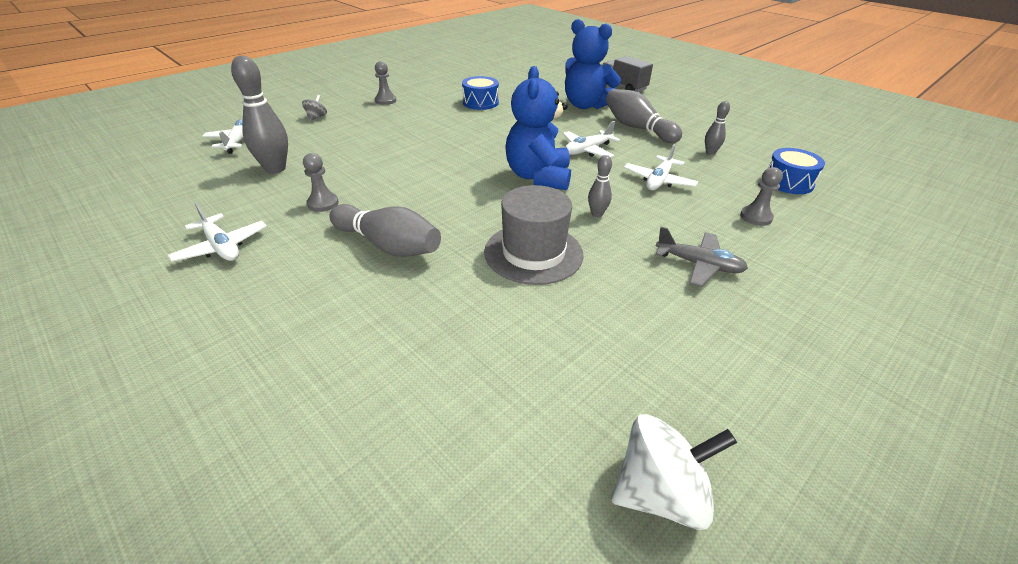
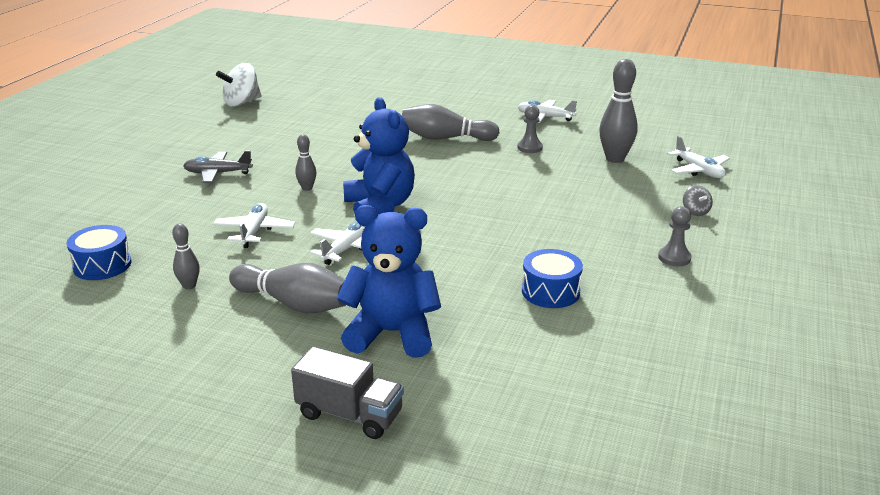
camera: 155 degrees right, 10 degrees down
grey hat [484,185,583,285] -> none
grey pawn [740,167,783,226] -> none

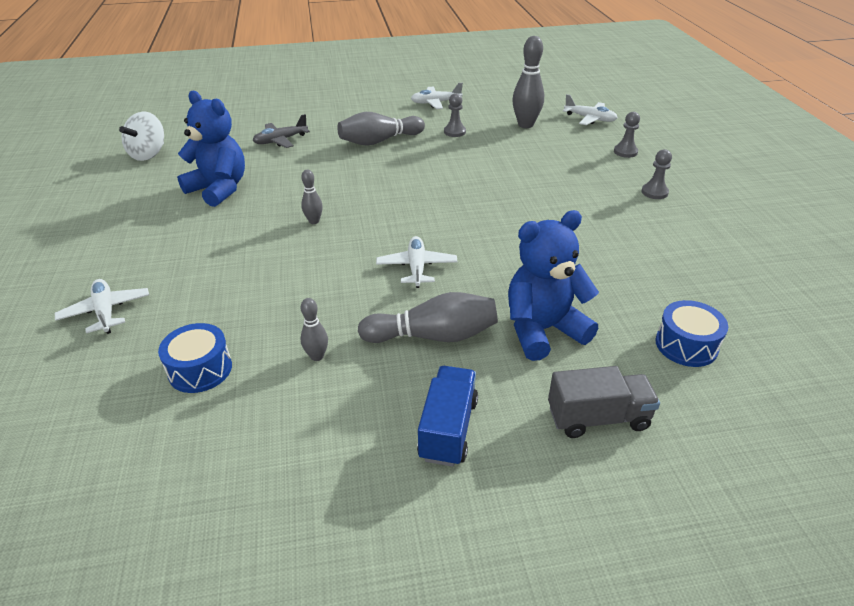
camera: 30 degrees left, 10 degrees up
grey plane [183,150,253,183] -> grey plane moved to [252,114,310,148]
white plane [213,203,295,248] -> white plane moved to [55,279,149,334]
blue teddy bear [343,97,415,214] -> blue teddy bear moved to [177,91,245,207]
blue drum [522,249,583,308] -> blue drum moved to [656,300,728,367]
grey spinning top [683,185,713,216] -> grey pawn [614,112,640,158]
none -> blue truck [417,366,478,467]

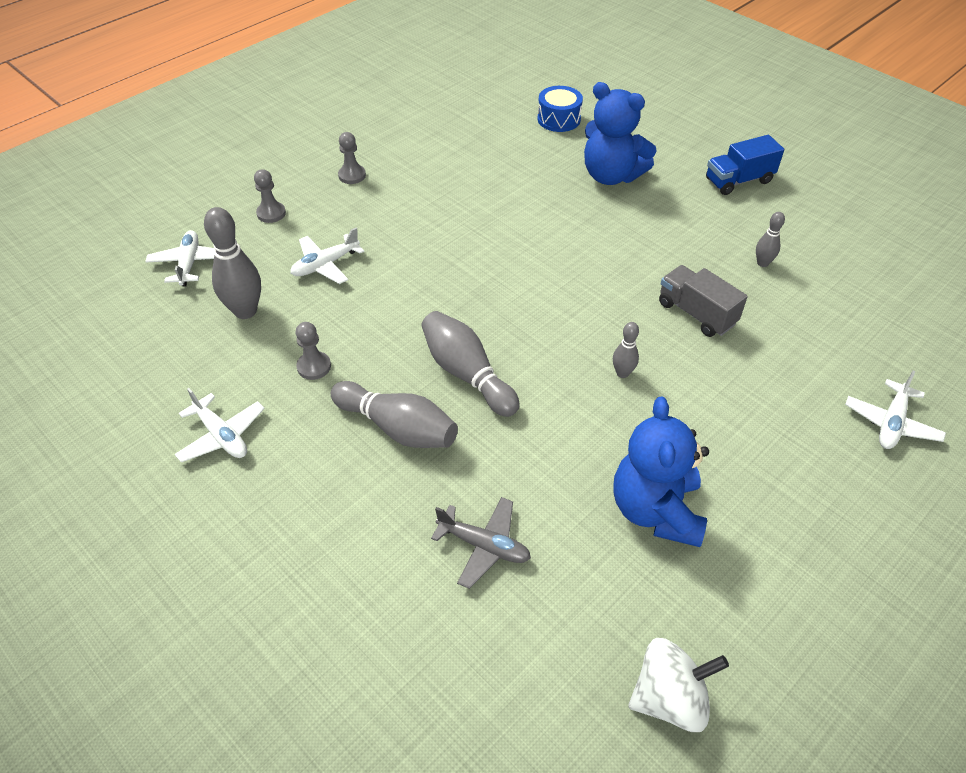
camera: 125 degrees left, 10 degrees up
blue drum [158,323,232,393] -> none
grey bowling pin [358,292,498,343] -> grey bowling pin moved to [421,311,520,417]
white plane [376,236,457,288] -> white plane moved to [290,227,364,284]
grey truck [548,366,660,438] -> grey truck moved to [659,265,748,337]

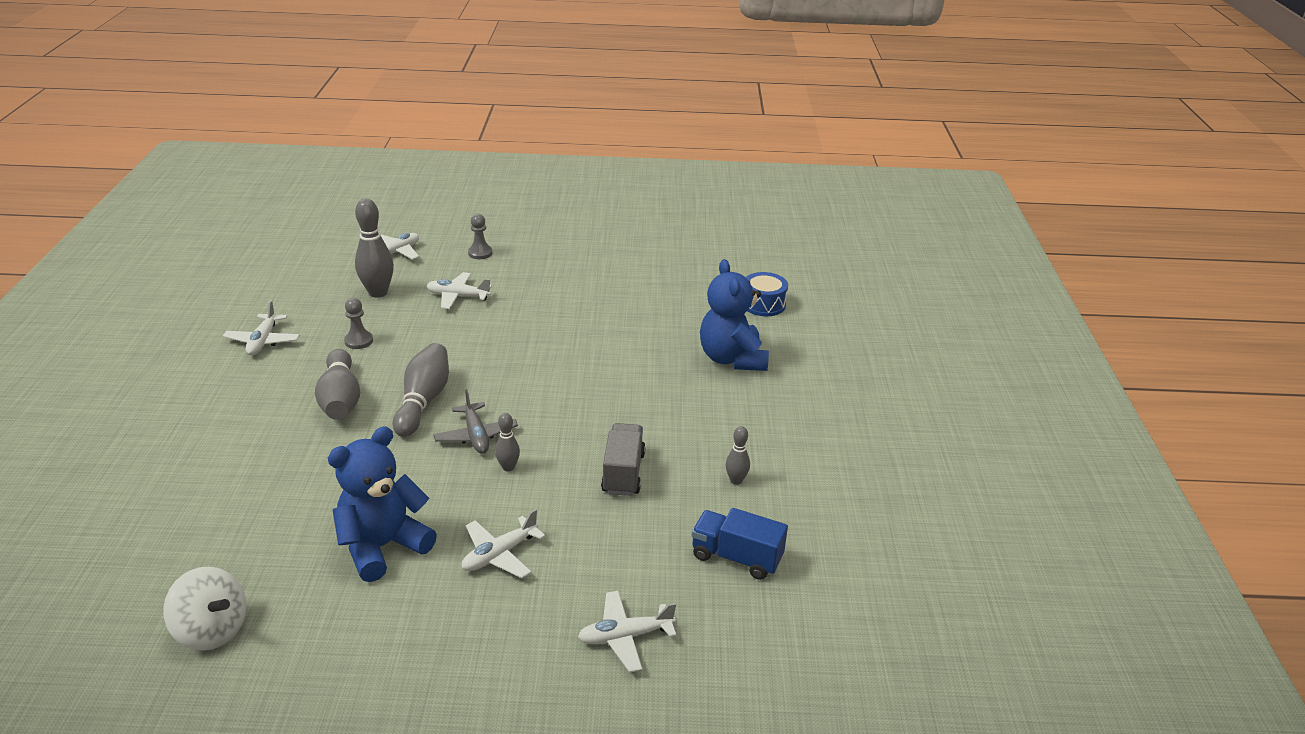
camera: 45 degrees right, 15 degrees down
grey pawn [338,132,366,184] -> none
grey plane [431,497,531,589] -> grey plane moved to [433,389,518,454]
blue truck [706,135,784,195] -> blue truck moved to [692,508,788,580]
none -> white plane [462,509,545,578]

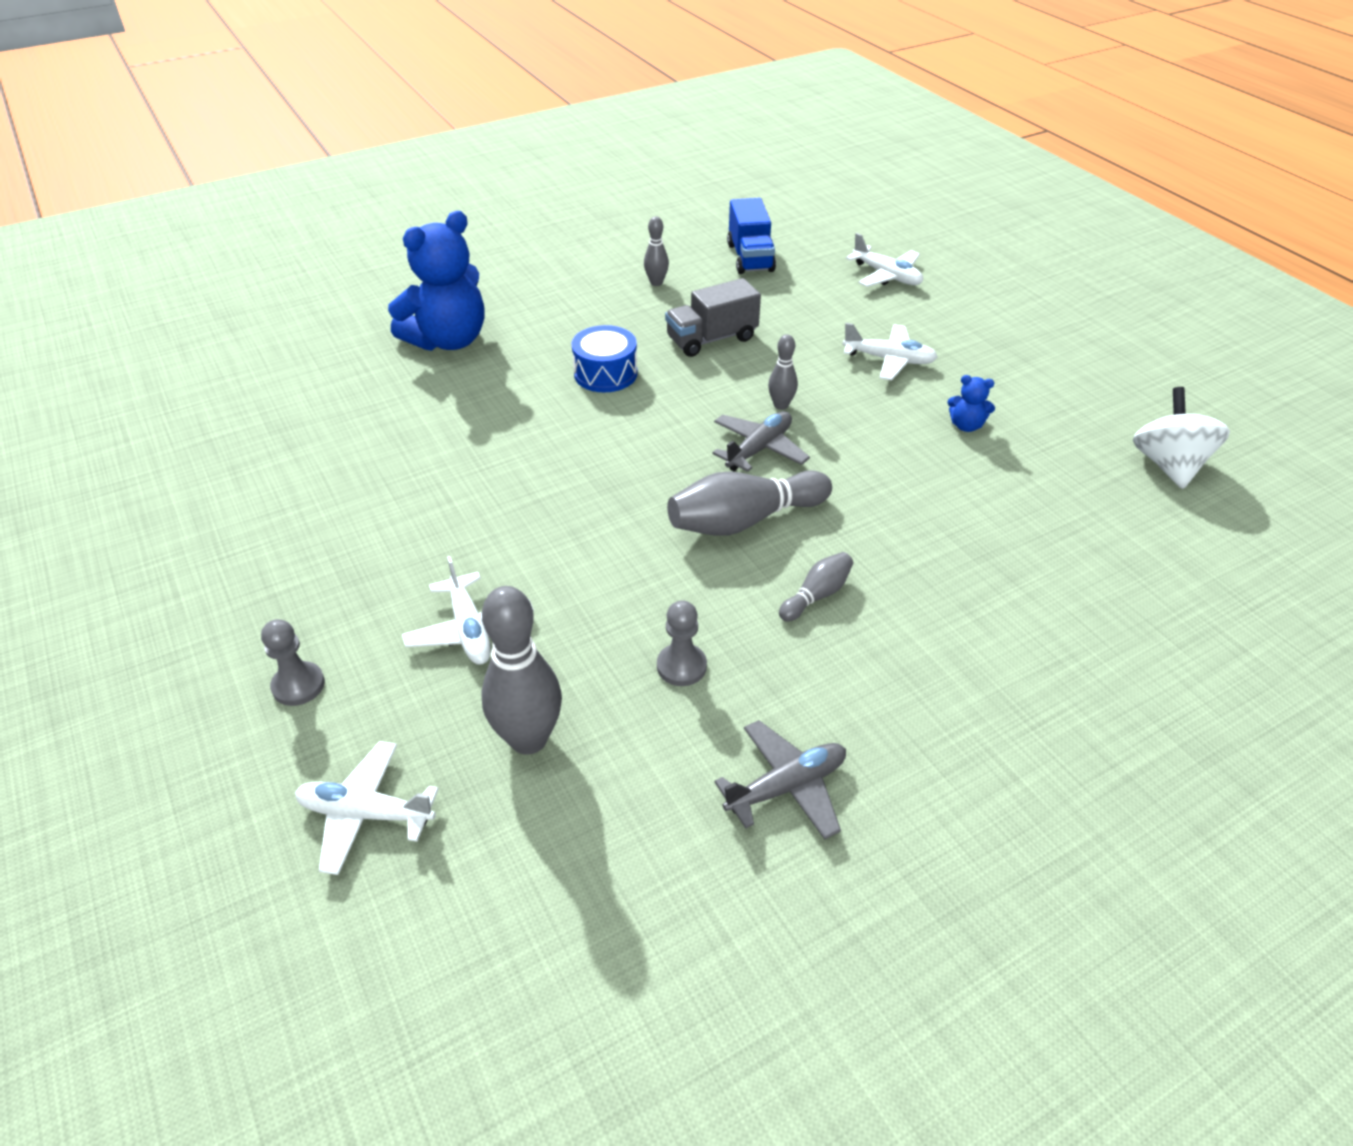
camera: 120 degrees left, 10 degrees up
white plane [223,300,300,355] -> grey plane [714,720,846,839]
grey bowling pin [315,349,360,420] -> grey bowling pin [779,552,853,622], size x0.53
blue teddy bear [328,426,437,582] -> blue teddy bear [947,375,995,432], size x0.42
blue drum [746,272,788,316] -> blue drum moved to [572,325,638,392]

